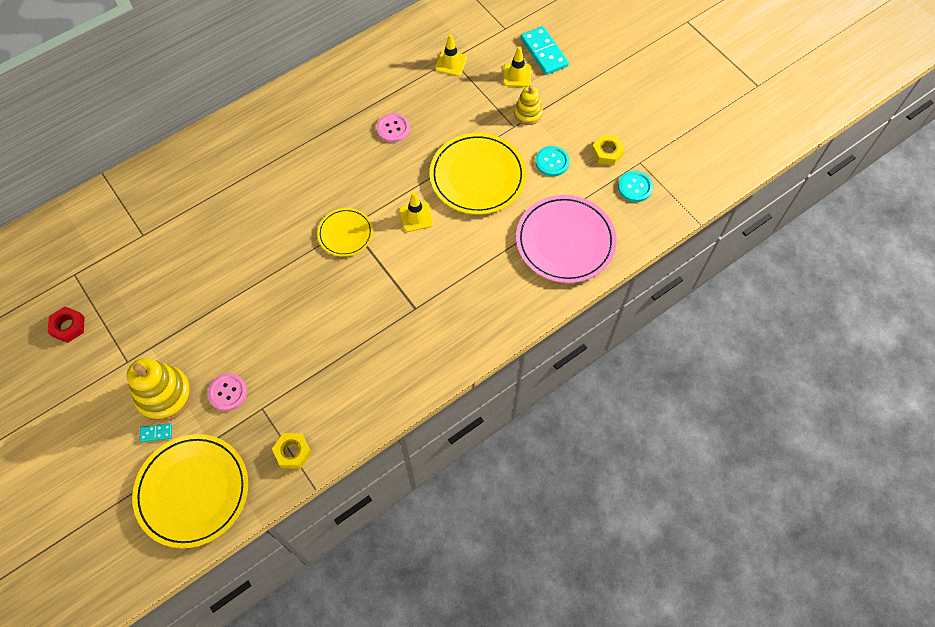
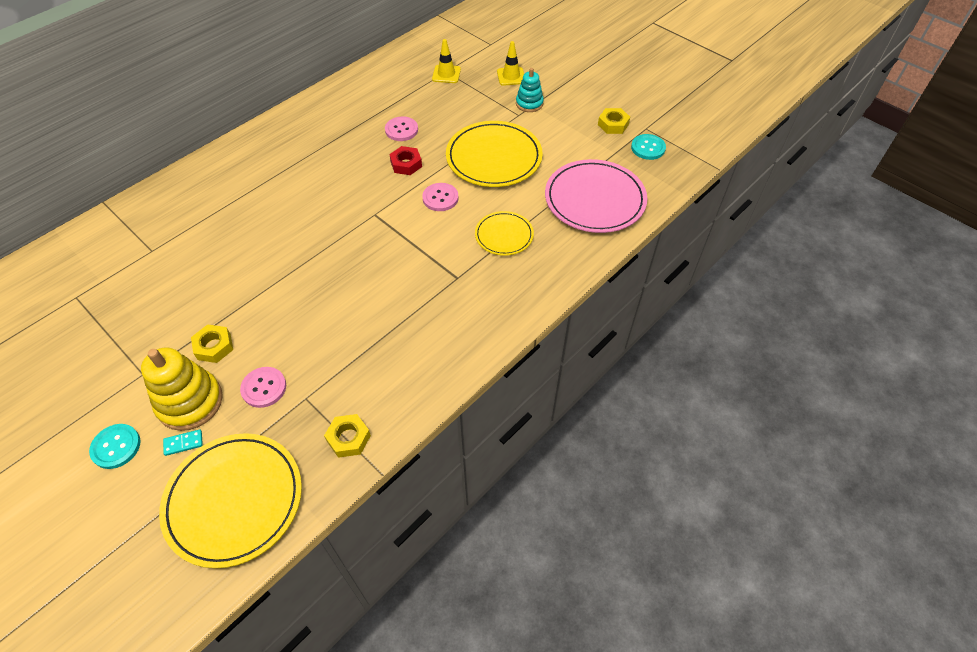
camera: 10 degrees left, 10 degrees down
red nut [48,307,85,343] -> red nut moved to [389,146,422,175]
yellow plate [317,208,373,257] -> yellow plate moved to [475,211,534,256]
yellow traffic cone [399,192,433,232] -> pink button [422,183,459,211]
yellow stacking toy [514,85,543,125] -> turquoise stacking toy [516,68,544,112]
turquoise domino [520,26,569,75] -> none
turquoise button [535,146,570,176] -> turquoise button moved to [89,424,141,469]
none -> yellow nut [191,324,233,363]

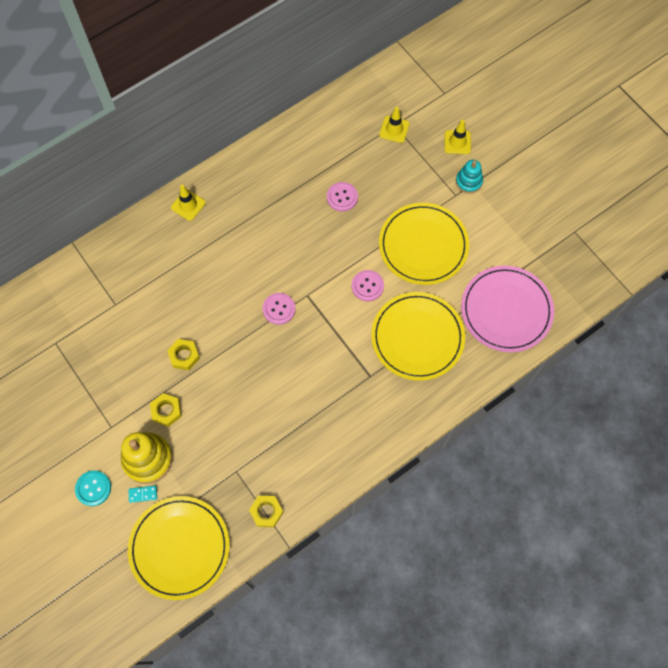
camera: 10 degrees right, 15 degrees up
pink button [240,367,286,408] -> pink button moved to [263,293,295,325]
red nut [389,146,422,175] -> none
yellow plate [475,211,534,256] -> yellow plate [371,292,465,381], size x1.79
yellow nut [598,108,630,134] -> yellow nut moved to [167,339,200,370]
turquoise button [631,134,666,160] -> none
none -> yellow traffic cone [171,185,206,221]

